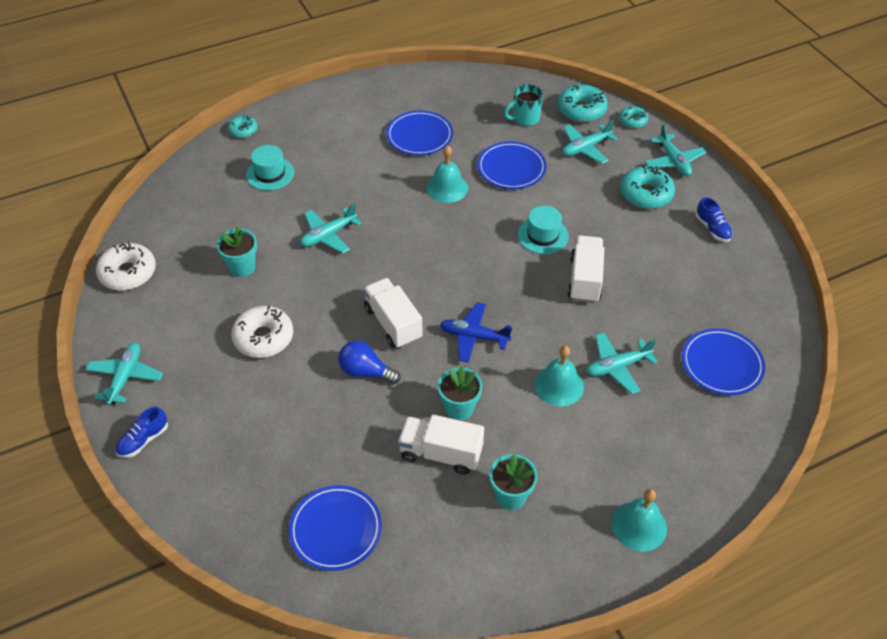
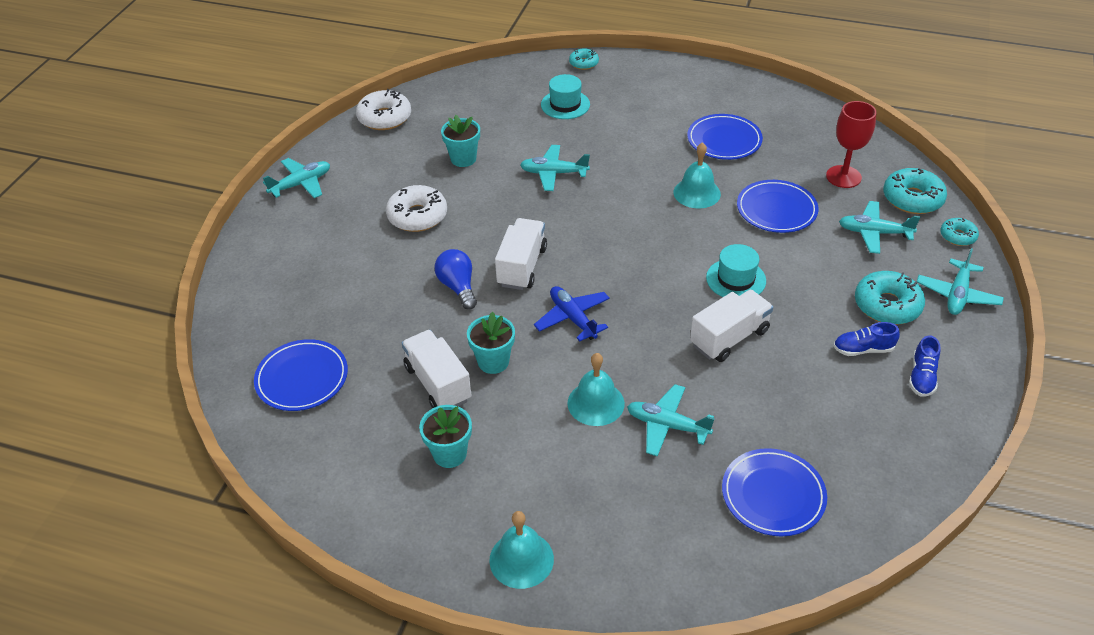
camera: 45 degrees right, 5 degrees down
blue shoe [115,407,168,458] -> blue shoe moved to [833,322,900,356]
turquoise mug [504,84,543,126] -> red goblet [826,101,877,188]

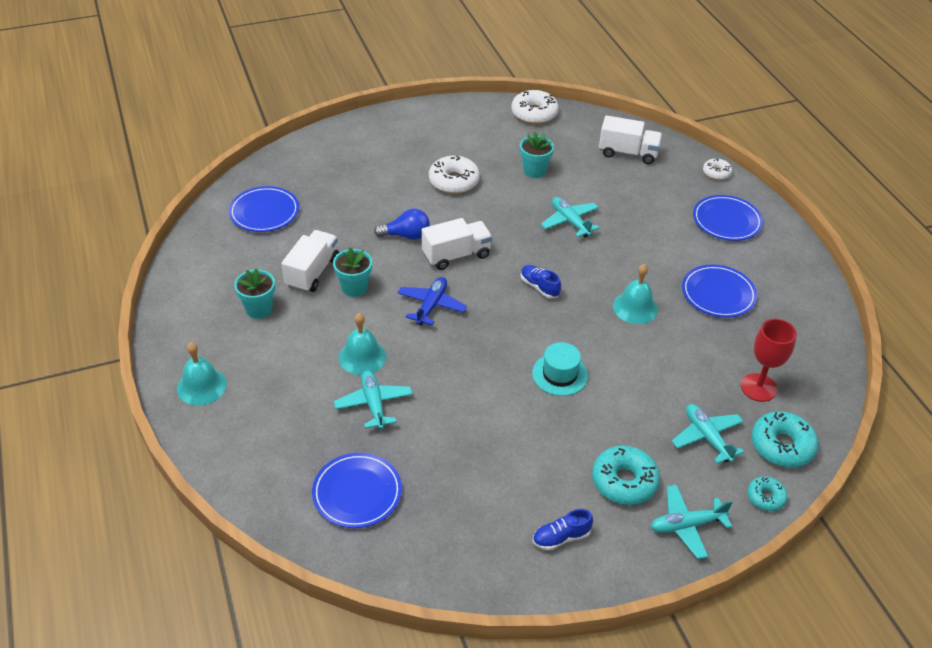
camera: 50 degrees right, 0 degrees up
turquoise plane [263,158,330,198] -> none
blue light bulb [435,249,477,310] -> blue light bulb turned 60 degrees clockwise [374,209,430,240]
turquoise hat [541,74,590,119] -> none
turquoise donut [569,49,599,70] -> white donut [703,158,732,180]
white truck [690,290,773,362] -> white truck moved to [599,115,662,164]
blue plate [737,180,819,233] -> blue plate moved to [693,195,763,241]
blue shoe [833,322,900,356] -> blue shoe moved to [521,265,561,299]

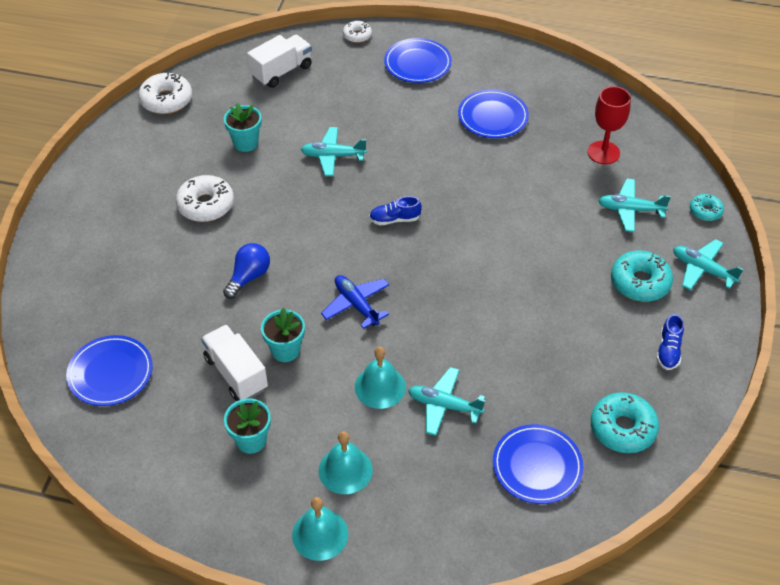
camera: 55 degrees left, 5 degrees up
white truck [422,218,492,270] -> none
turquoise hat [532,342,588,396] -> none
turquoise bell [613,264,658,324] -> turquoise bell moved to [319,431,373,494]
turquoise plane [651,485,733,559] -> turquoise plane turned 105 degrees clockwise [673,239,744,290]
turquoise donut [751,411,818,467] -> turquoise donut moved to [591,392,659,453]

